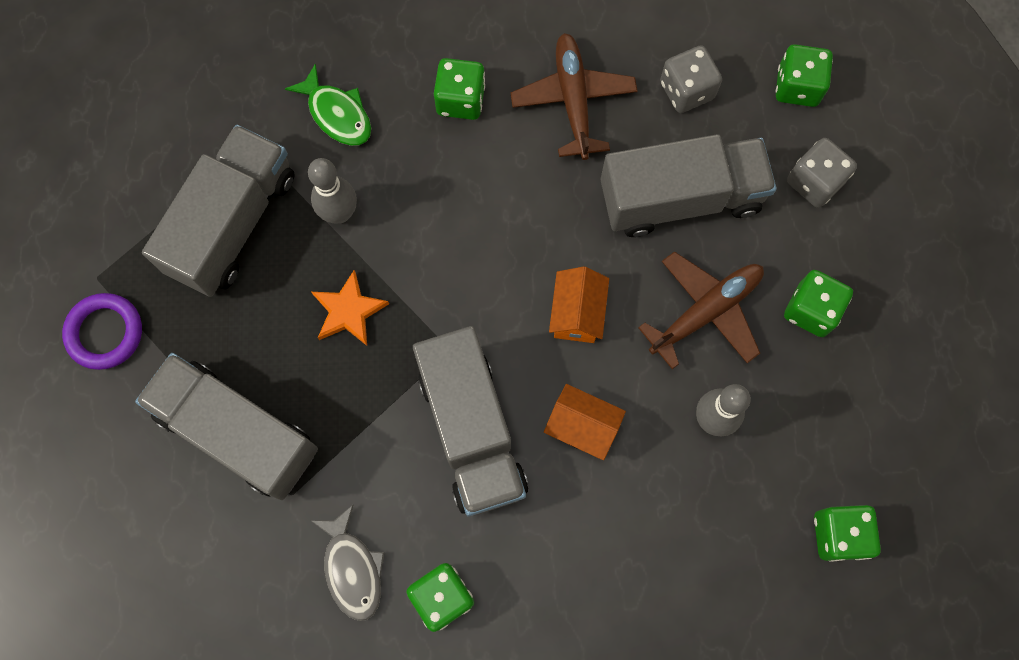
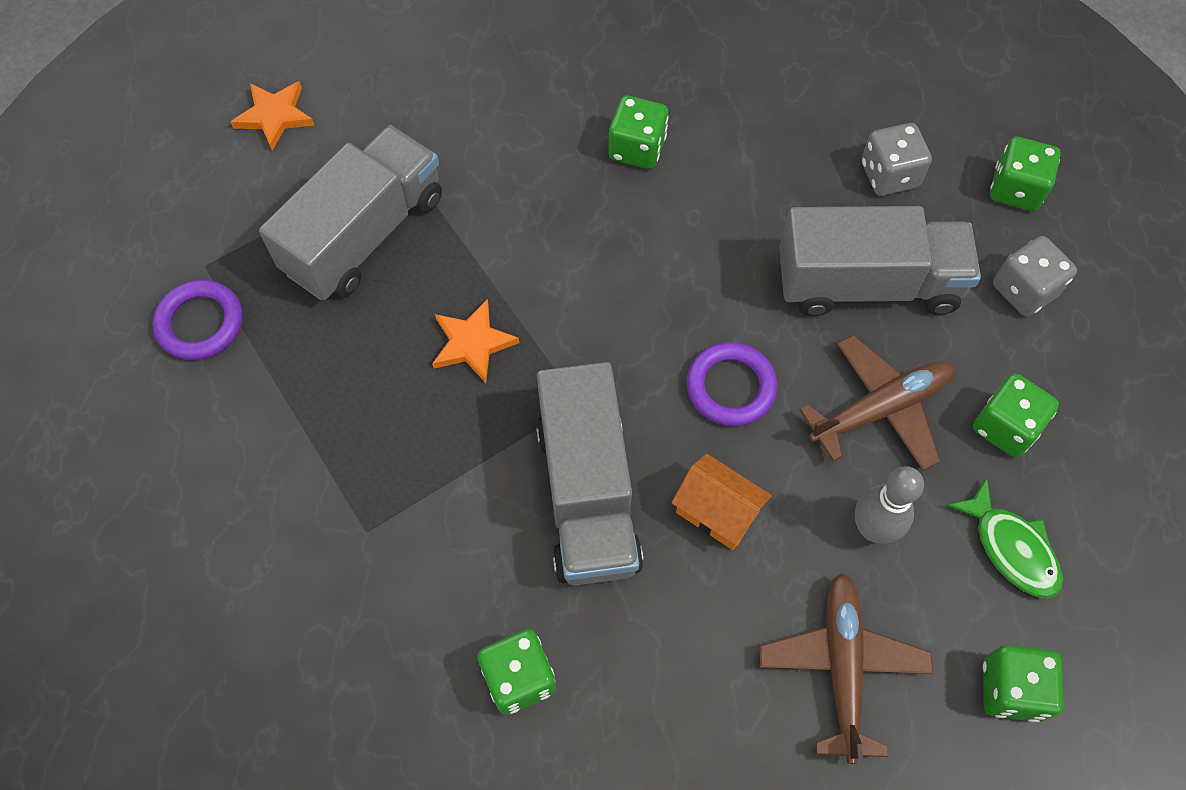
camera: 10 degrees right, 10 degrees down
grey truck [135,353,318,500] -> none
green fish [285,63,371,146] -> green fish moved to [947,478,1063,598]
grey bowling pin [308,158,357,224] -> none
grey fish [310,504,385,621] -> none
brown plane [510,33,638,160] -> brown plane moved to [759,573,933,764]
orange house [549,266,609,343] -> purple ring [686,342,777,426]
none -> orange star [231,81,315,150]

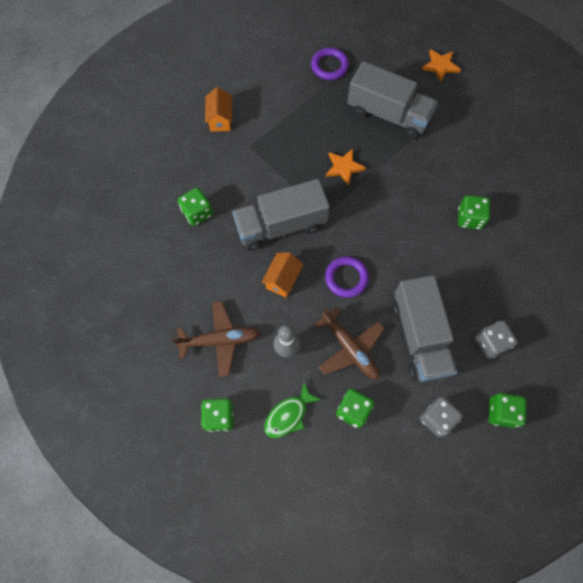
camera: 80 degrees right, 5 degrees up
none -> orange house [205,87,232,132]

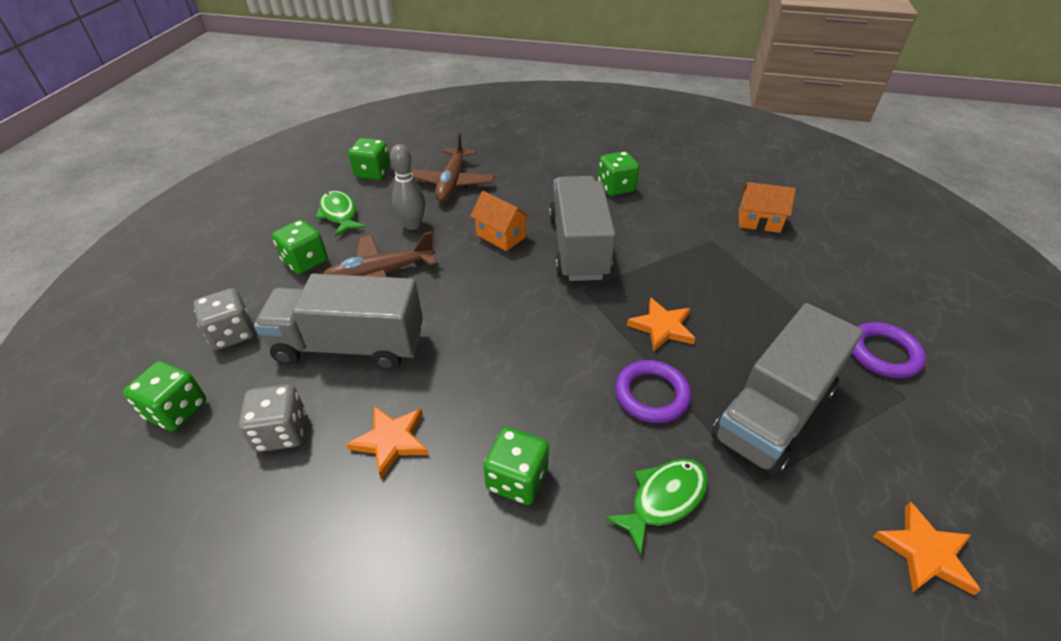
camera: 105 degrees right, 25 degrees down
purple ring [325,256,369,298] -> purple ring moved to [615,360,691,423]
none -> orange star [346,406,428,478]
none -> green fish [604,459,708,555]

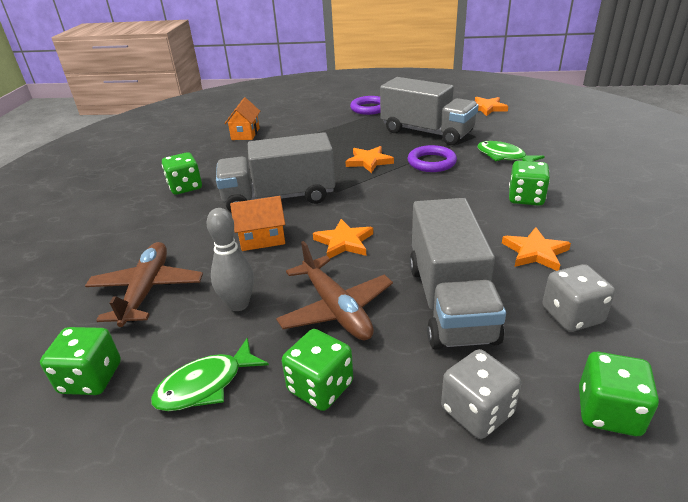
camera: 95 degrees left, 10 degrees down
brown plane [411,132,495,202] -> brown plane turned 90 degrees counterclockwise [85,242,203,327]
orange house [470,191,530,251] -> orange house turned 45 degrees clockwise [230,196,285,251]
none -> orange star [313,219,373,258]

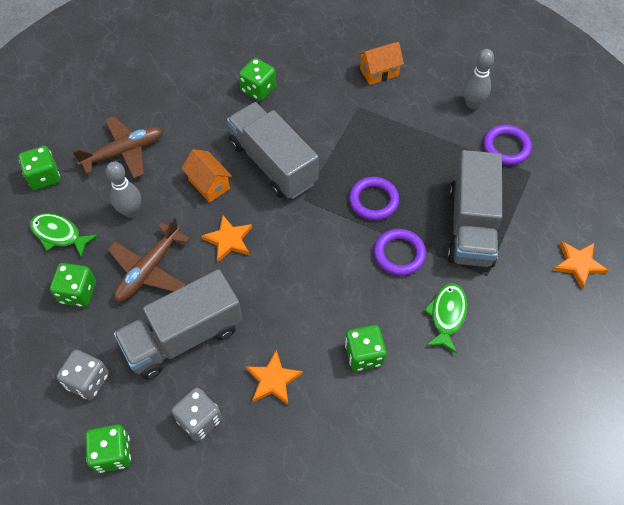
camera: 60 degrees right, 25 degrees up
orange star [345,146,394,173] -> purple ring [349,177,399,220]
none -> grey bowling pin [463,49,494,109]

